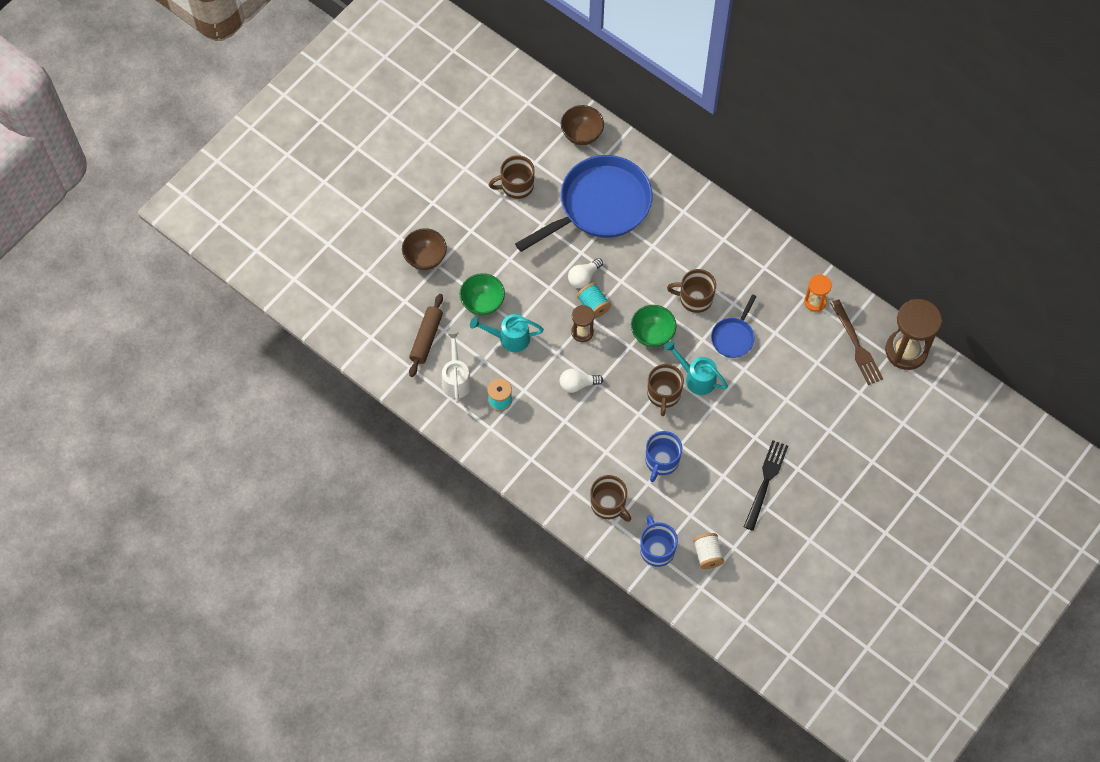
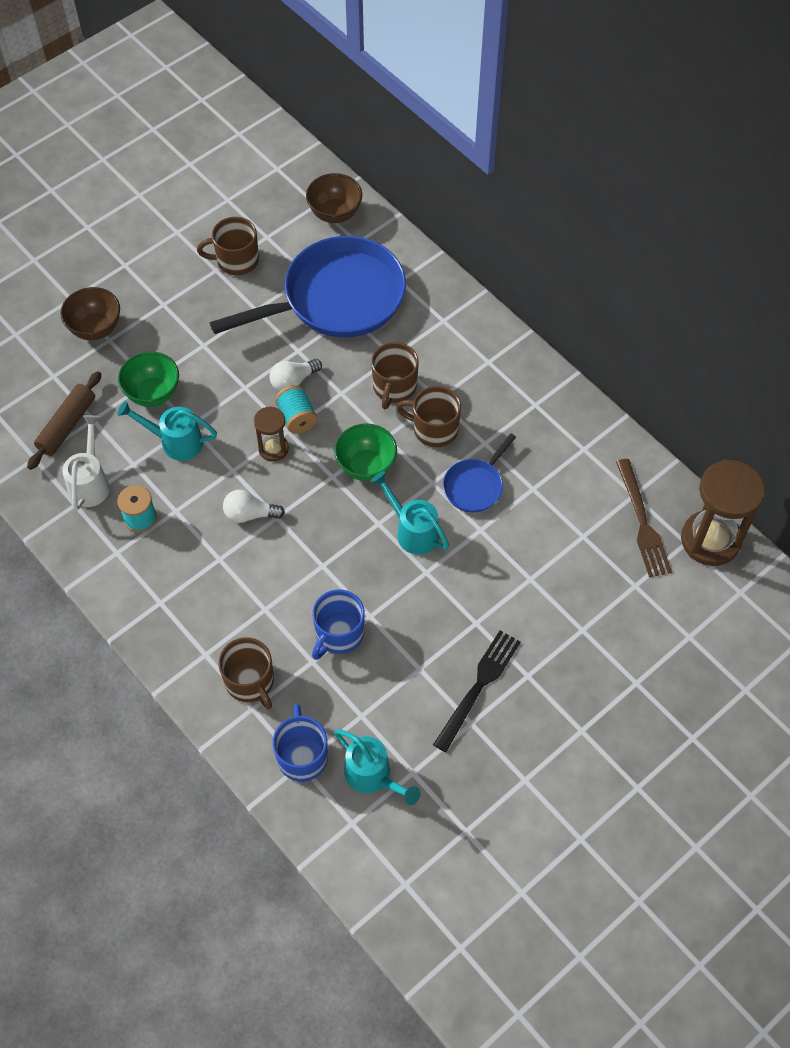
camera: 10 degrees right, 5 degrees down
brown mug [647,364,684,416] -> brown mug moved to [371,342,419,409]
white spool [693,533,724,569] -> turquoise watering can [334,729,421,805]
orange hourglass [804,275,832,312] -> none

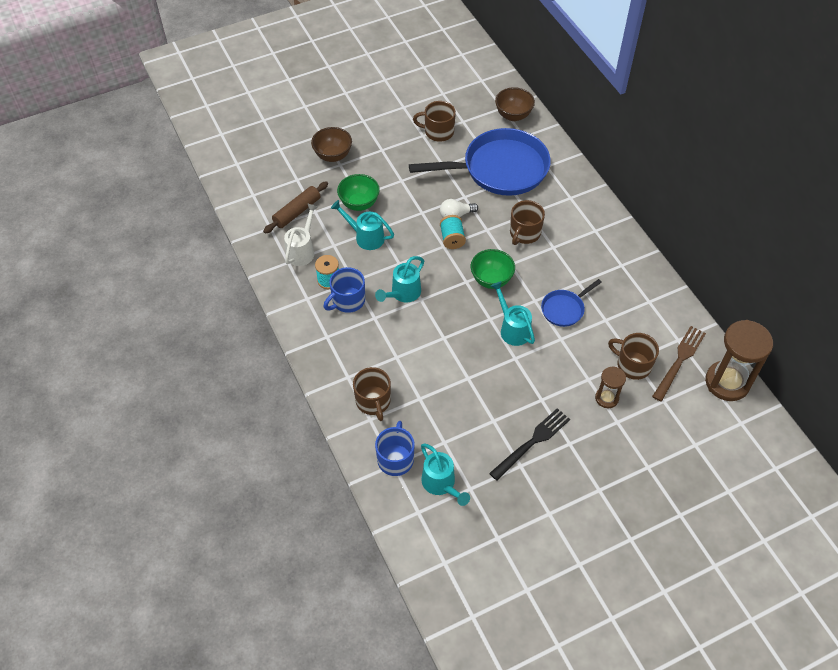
camera: 15 degrees right, 5 degrees down
white light bulb [223,490,285,523] -> turquoise watering can [375,256,424,303]
brown hourglass [254,406,289,462] -> brown hourglass moved to [595,367,626,408]
blue mug [312,589,365,660] -> blue mug moved to [323,267,365,313]
brown mug [396,386,461,447] -> brown mug moved to [608,333,659,380]
brown fork [616,459,672,577] -> brown fork turned 150 degrees counterclockwise [652,326,706,402]

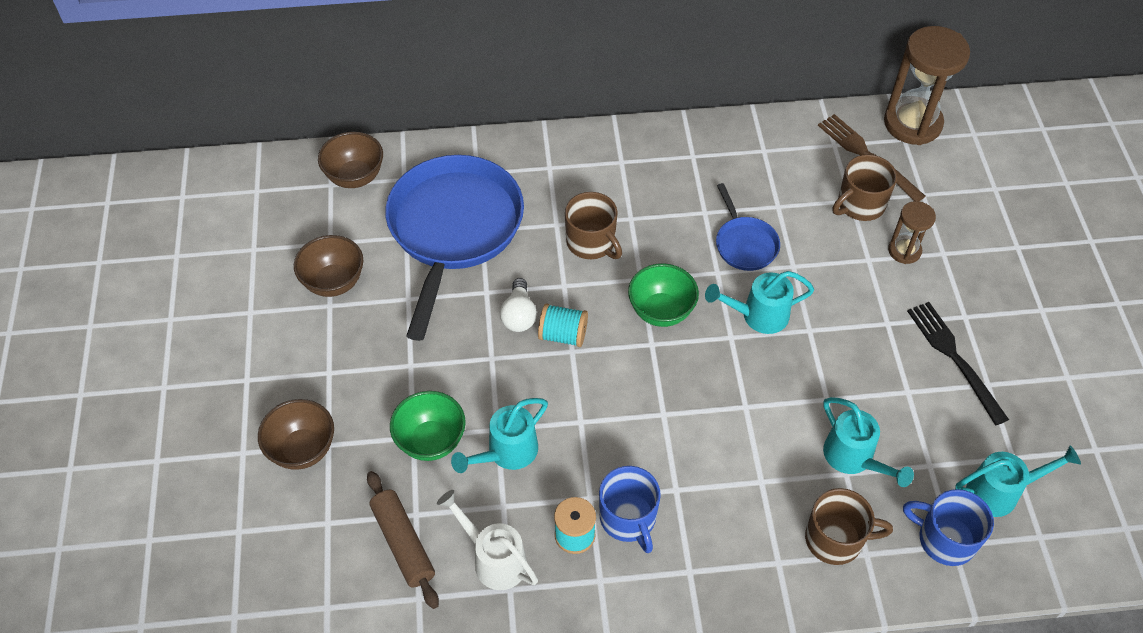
camera: 70 degrees left, 0 degrees up
turquoise watering can [375,256,424,303] -> turquoise watering can moved to [823,397,914,487]
brown mug [413,101,456,142] -> brown bowl [294,235,363,297]

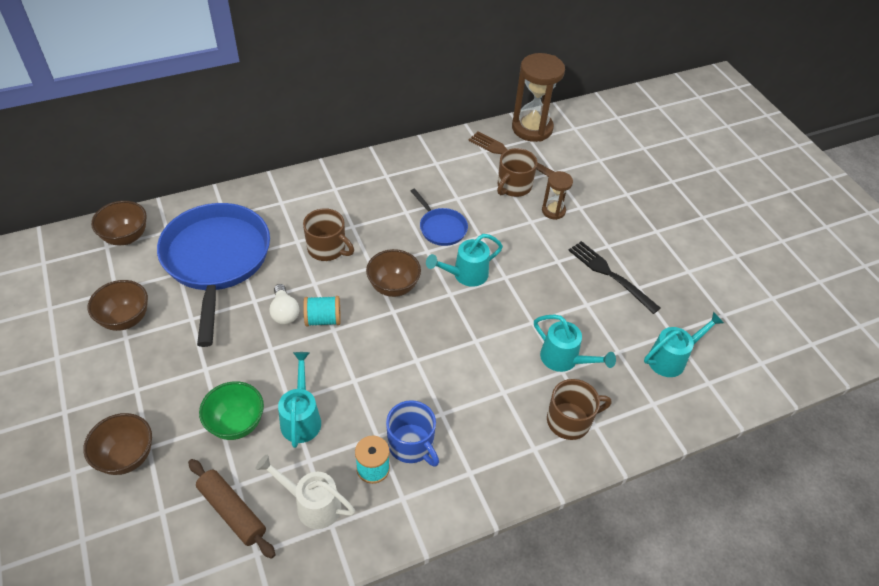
camera: 20 degrees left, 5 degrees down
turquoise watering can [451,398,548,473] -> turquoise watering can turned 150 degrees clockwise [278,352,321,448]
green bowl [628,263,699,327] -> brown bowl [366,249,421,297]
blue mug [903,489,994,566] -> none

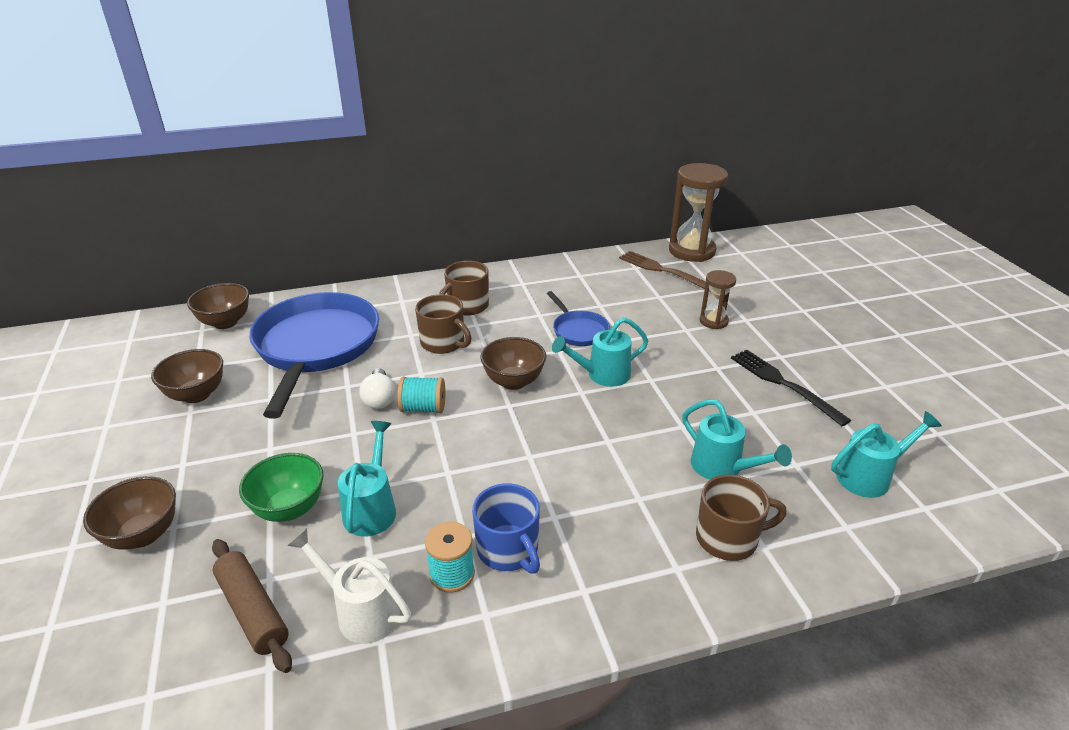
camera: 10 degrees right, 15 degrees down
brown mug [497,148,537,197] -> brown mug moved to [439,261,489,315]

